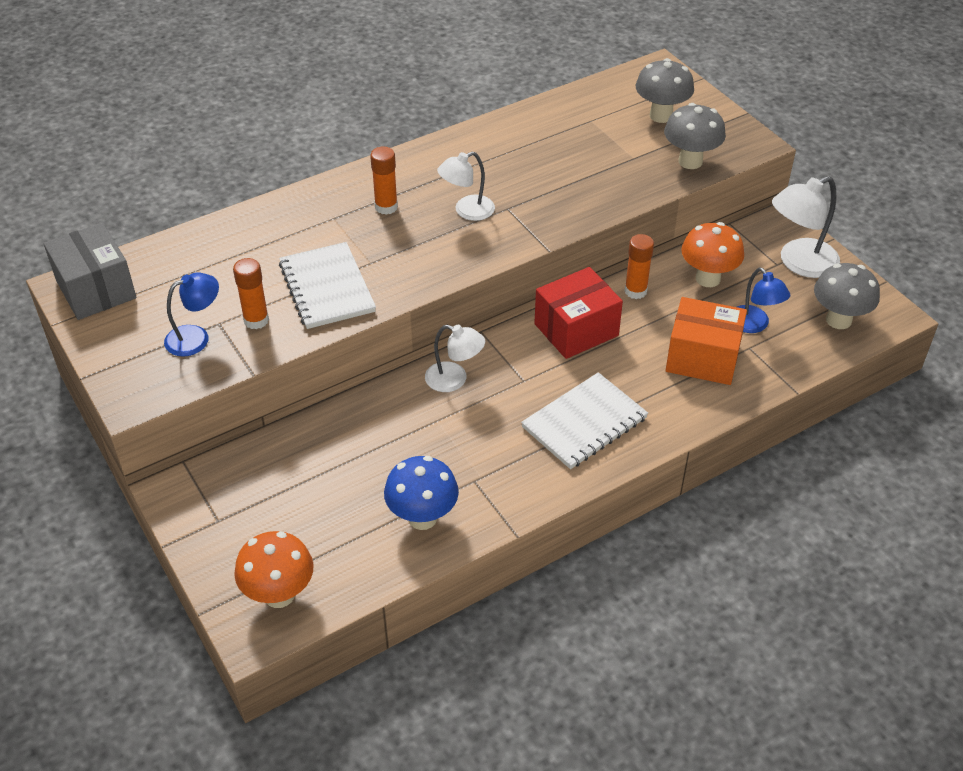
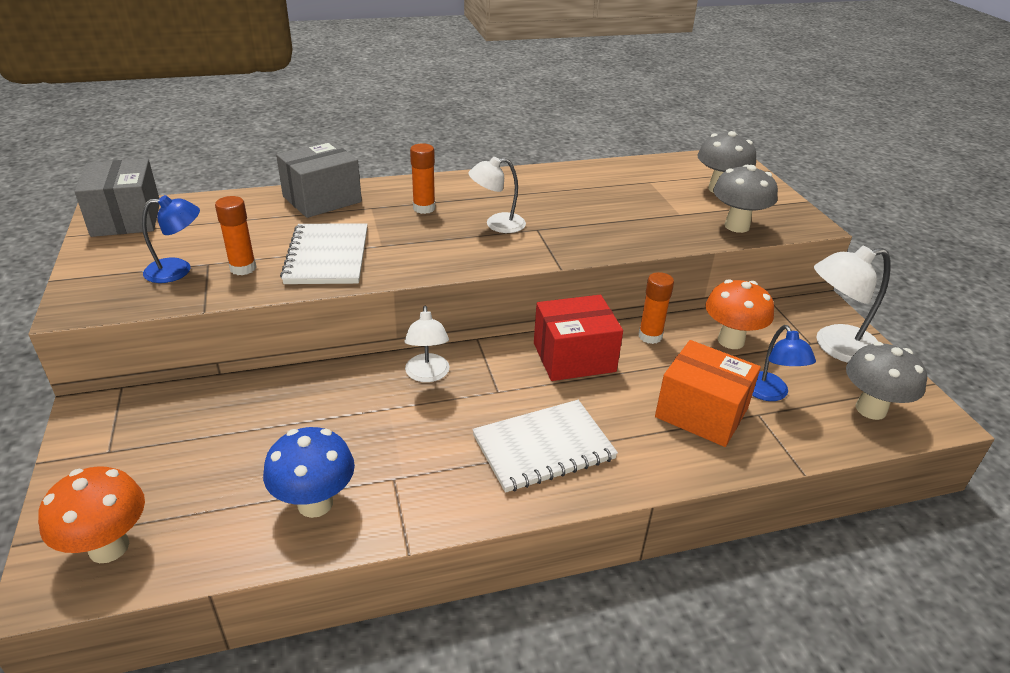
camera: 15 degrees right, 10 degrees down
white lamp [425,325,485,392] -> white lamp turned 45 degrees clockwise [405,306,449,382]
none -> grey box [276,141,362,218]

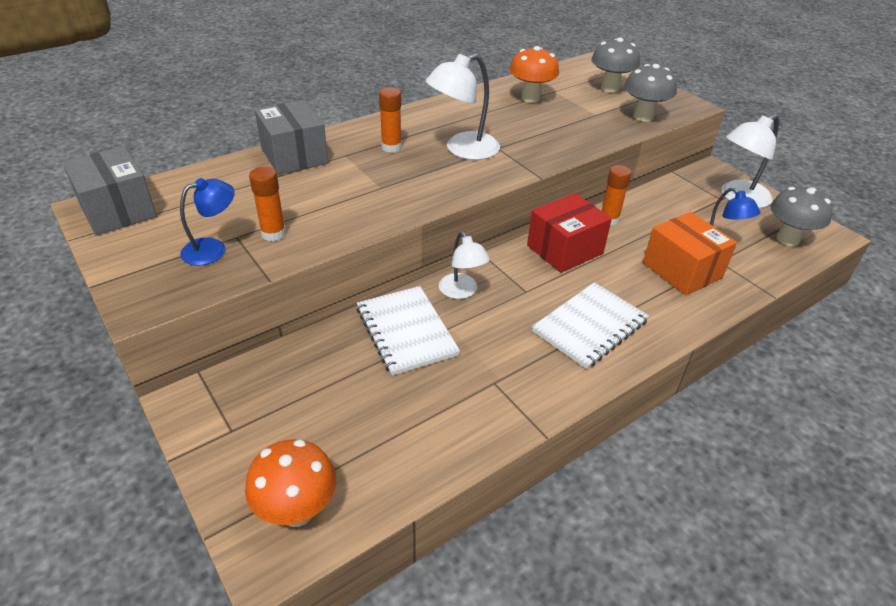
camera: 20 degrees left, 5 degrees up
blue mushroom [263,427,355,518] -> none
grey box [276,141,362,218] -> grey box turned 60 degrees counterclockwise [255,99,328,175]
white notebook [280,223,367,284] -> white notebook moved to [357,286,460,376]
white lamp [468,157,526,233] -> white lamp [426,54,500,160], size x1.54
orange box [655,340,761,447] -> orange box turned 45 degrees clockwise [643,212,737,295]
orange mushroom [706,279,774,349] -> orange mushroom moved to [509,46,559,103]

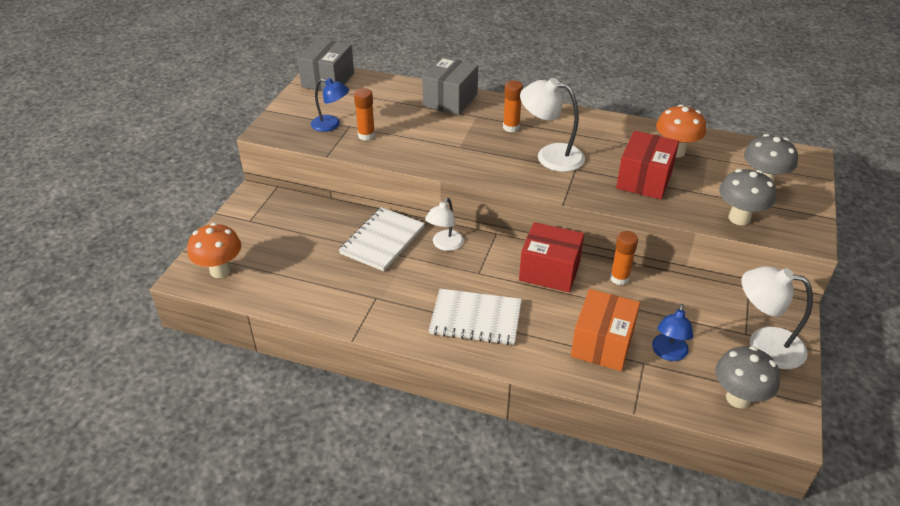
camera: 55 degrees right, 0 degrees up
none -> red box [616,131,679,200]

